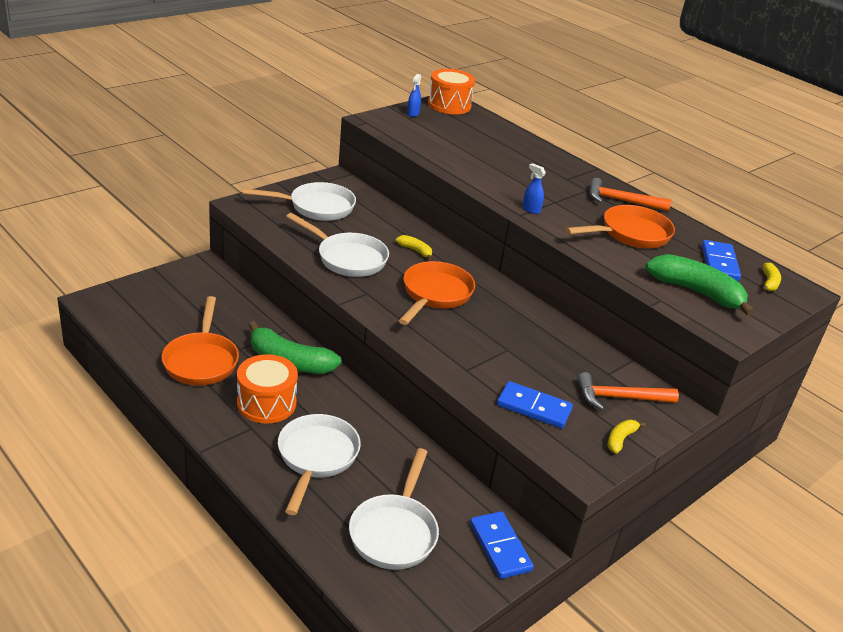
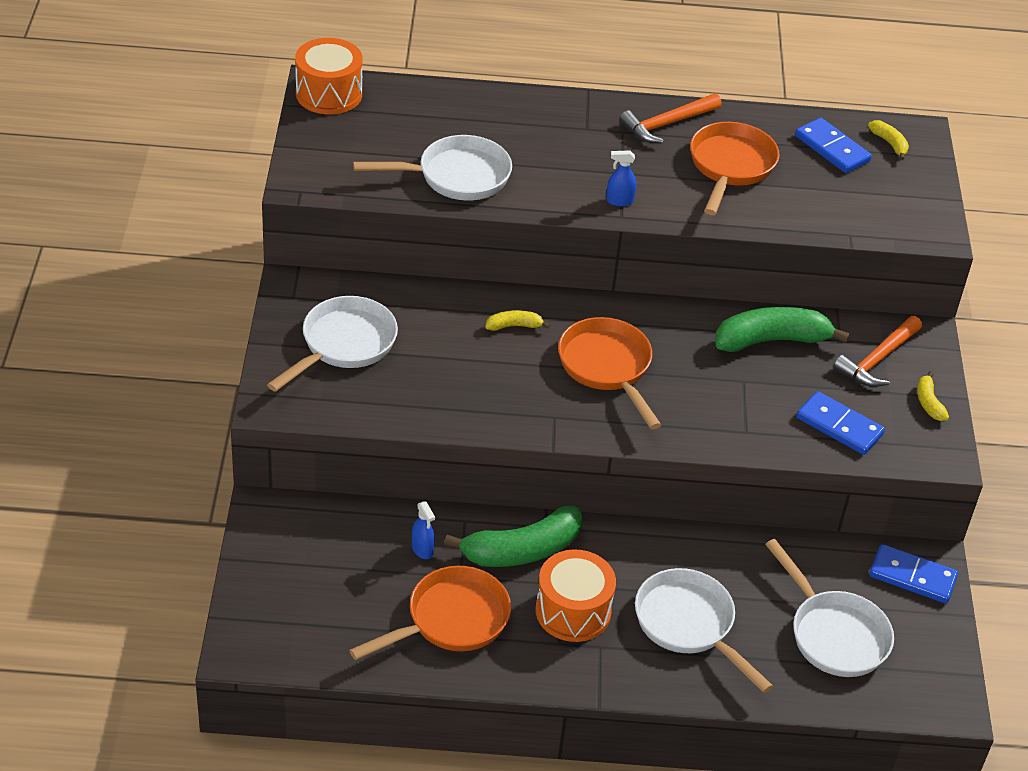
camera: 45 degrees left, 10 degrees up
orange pan [161,296,239,386] -> orange pan turned 75 degrees counterclockwise [349,566,511,660]
white pan [286,213,389,277] -> white pan moved to [353,135,512,201]
blue spray bottle [407,74,421,117] -> blue spray bottle moved to [412,501,435,559]
blue domino [497,381,573,428] -> blue domino turned 60 degrees clockwise [796,391,885,455]
green banana [645,254,754,316] -> green banana moved to [715,307,850,352]

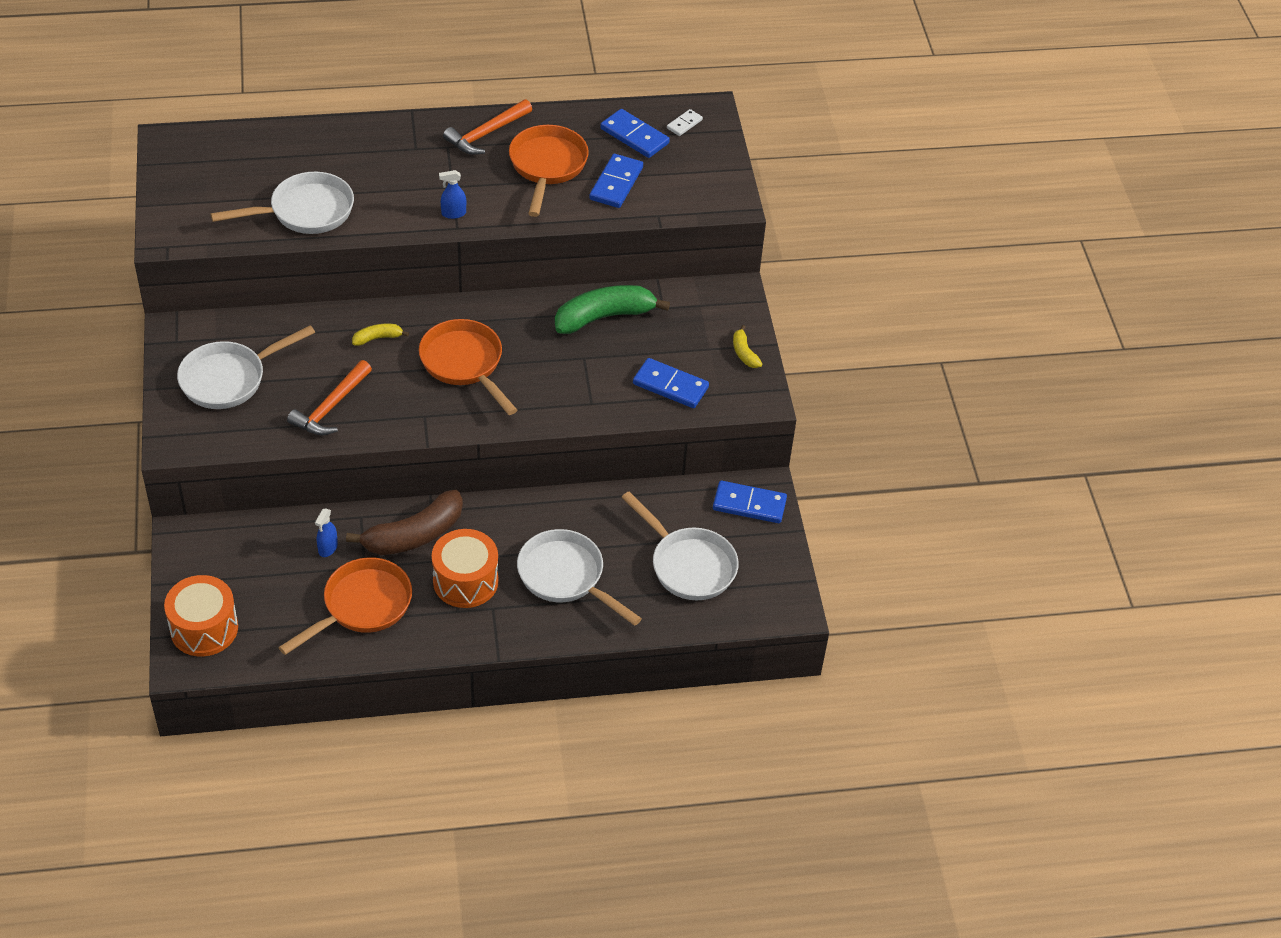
camera: 10 degrees left, 5 degrees up
white pan [267,296,398,392] -> white pan turned 150 degrees counterclockwise [177,325,315,409]
orange drum [295,38,363,115] -> orange drum moved to [164,575,238,656]
blue spray bottle [412,501,435,559] -> blue spray bottle turned 60 degrees clockwise [315,508,338,557]
green banana [444,506,583,567] -> brown banana [346,489,463,555]
orange hammer [833,316,922,387] -> orange hammer moved to [287,360,372,435]
yellow banana [868,120,909,160] -> white domino [667,109,703,136]
none -> blue domino [589,154,643,208]

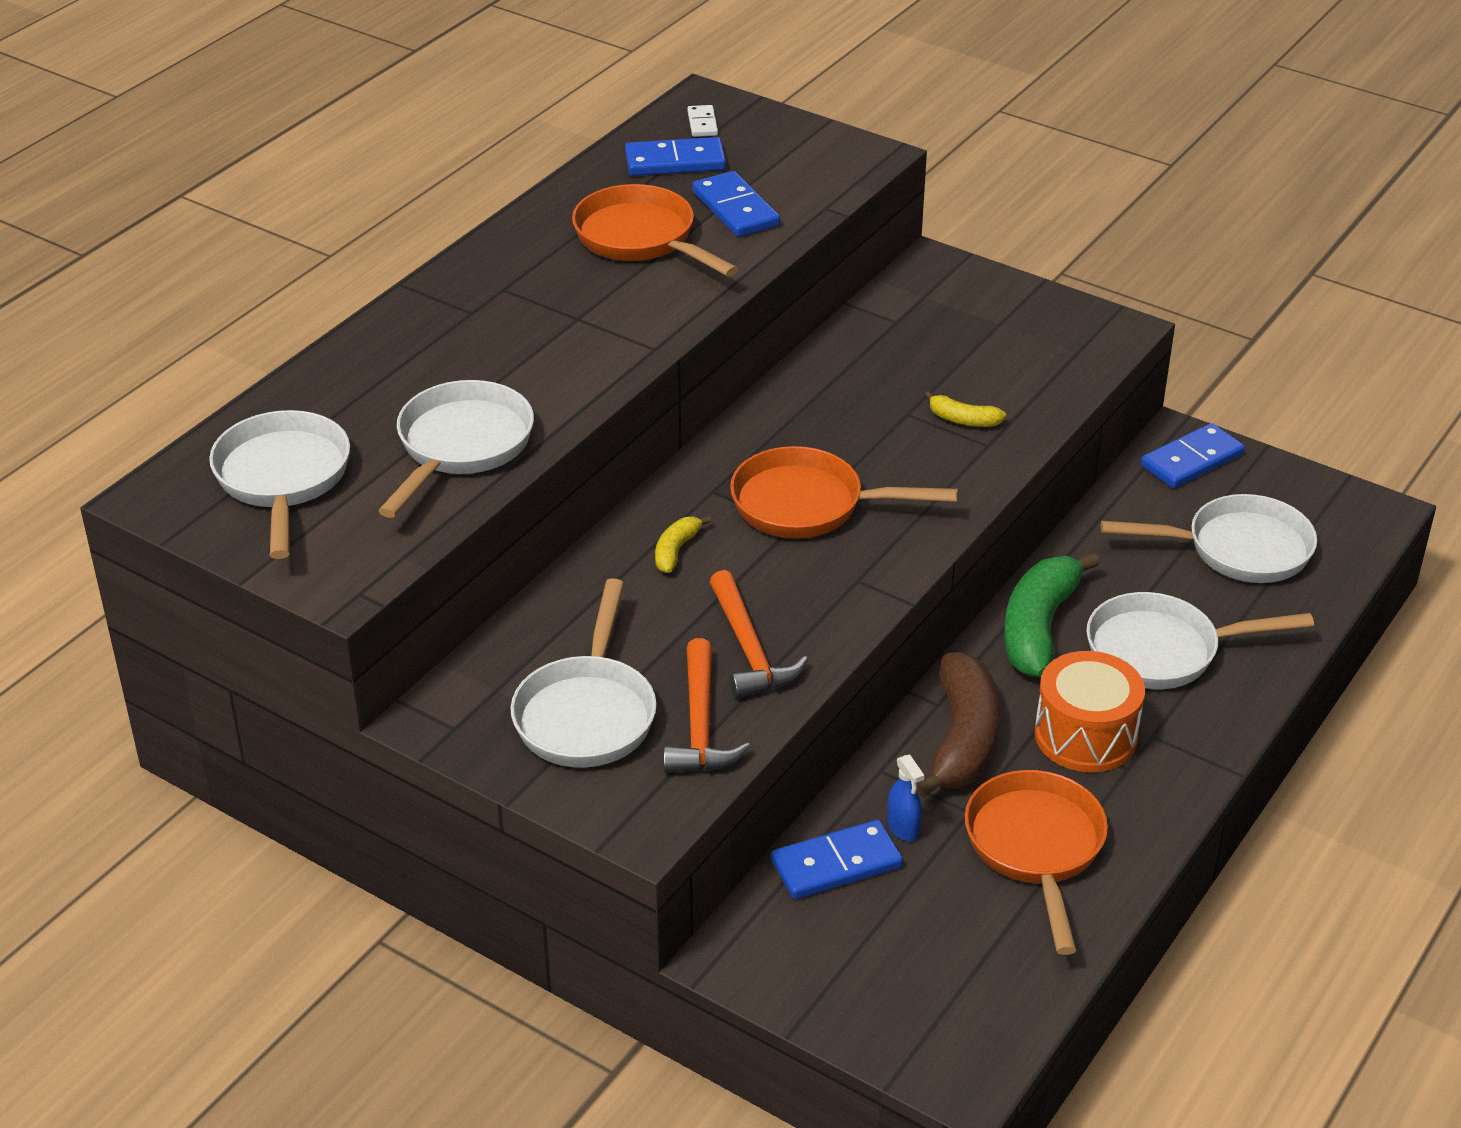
camera: 45 degrees left, 10 degrees down
orange drum [164,575,238,656] -> none
blue spray bottle [439,170,466,219] -> none
orange hammer [443,99,532,155] -> orange hammer moved to [664,638,750,773]
green banana [555,285,670,334] -> green banana moved to [1004,553,1100,677]
blue domino [633,358,709,408] -> blue domino moved to [771,820,903,899]
yellow banana [733,325,762,368] -> yellow banana moved to [924,391,1006,427]
none -> white pan [209,410,350,559]

